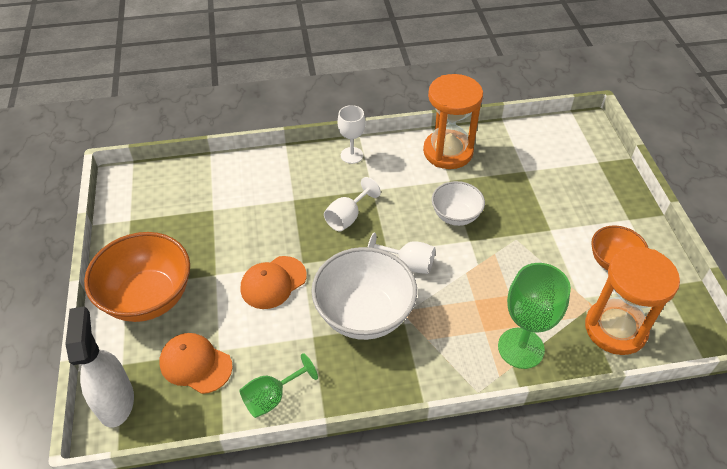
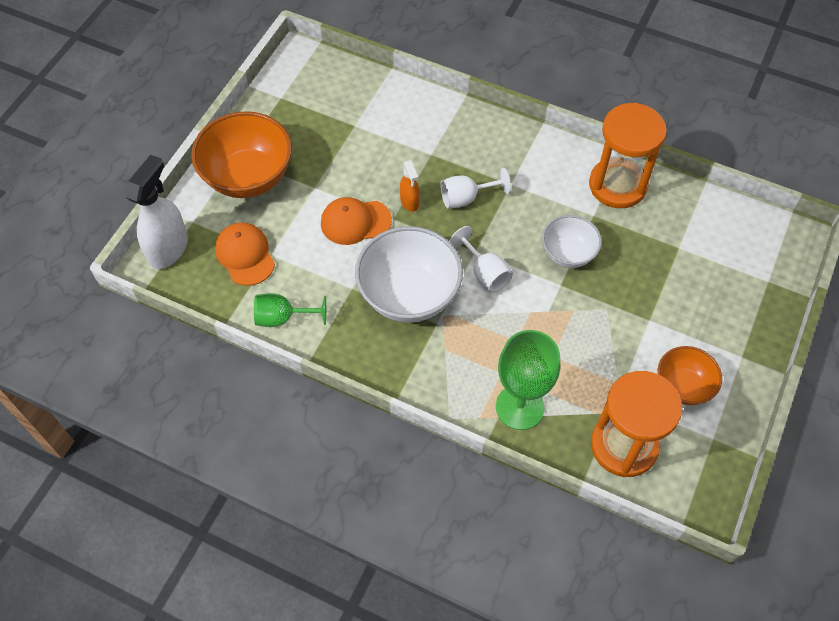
camera: 35 degrees right, 10 degrees up
white goblet [338,105,365,164] -> none
none -> orange spray bottle [400,160,420,212]

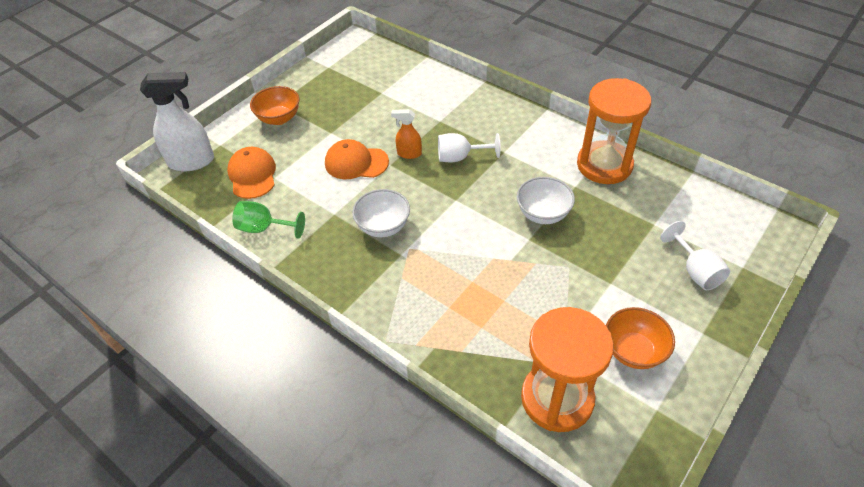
camera: 15 degrees right, 10 degrees down
white spray bottle [125,155,188,269] -> white spray bottle turned 45 degrees clockwise [140,72,214,171]
orange bowl [191,111,292,198] -> orange bowl [250,86,299,125], size x0.58
white bowl [355,226,463,322] -> white bowl [352,189,410,237], size x0.58
orange spray bottle [400,160,420,212] -> orange spray bottle turned 105 degrees clockwise [391,109,422,159]
white goblet [449,226,513,293] -> white goblet moved to [660,221,730,290]
green goblet [496,330,560,430] -> none

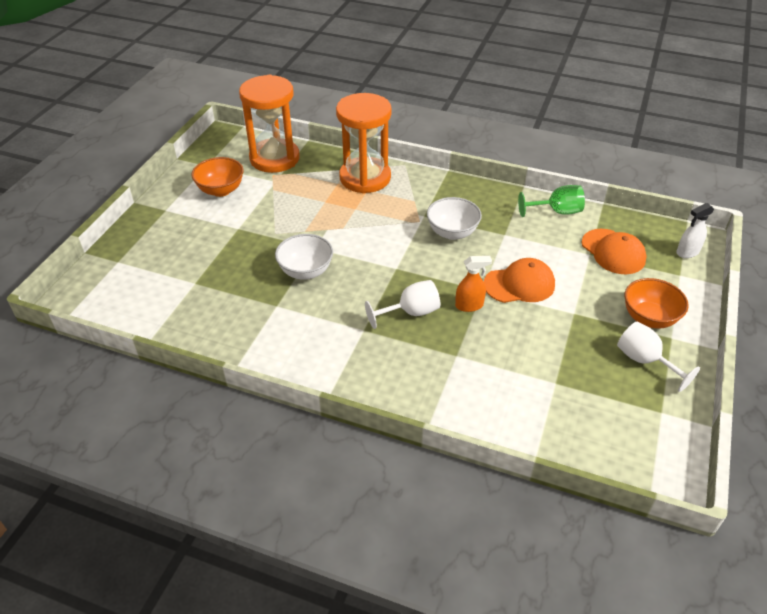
camera: 160 degrees right, 5 degrees down
white spray bottle [140,72,214,171] -> white spray bottle [676,203,714,258], size x0.53
orange hourglass [577,78,651,184] -> orange hourglass moved to [336,93,392,194]
white goblet [660,221,730,290] -> white goblet moved to [617,322,700,392]

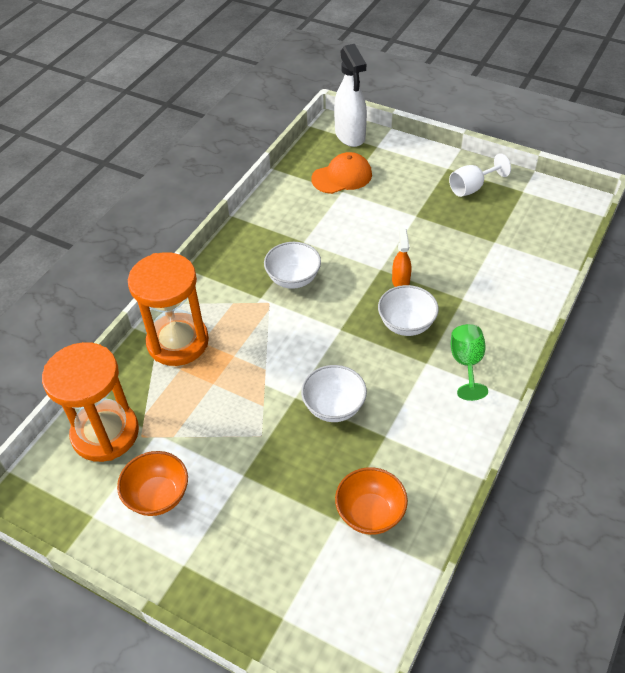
camera: 80 degrees left, 5 degrees up
white goblet [365,280,440,329] -> white bowl [378,285,439,336]
orange cap [484,258,555,303] -> none
green goblet [518,185,585,217] -> green goblet moved to [451,324,488,401]
orange bowl [625,278,689,328] -> orange bowl moved to [335,467,408,535]
white spray bottle [676,203,714,258] -> white spray bottle [334,44,367,147], size x1.89

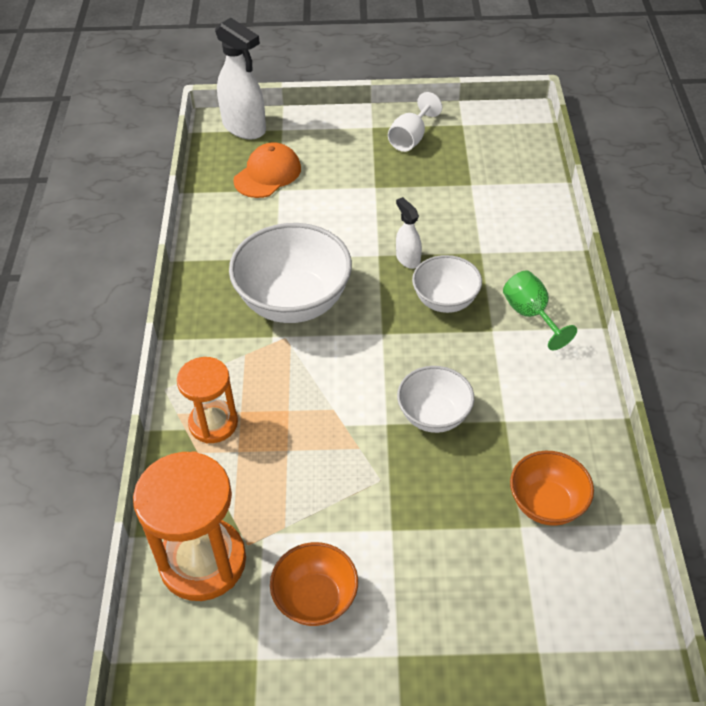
camera: 30 degrees left, 0 degrees up
orange hourglass [128,252,209,366] -> orange hourglass [177,357,238,443], size x0.63
white bowl [264,242,321,289] -> white bowl [229,223,352,323], size x1.74
orange spray bottle [392,228,411,287] -> white spray bottle [396,197,422,269]

